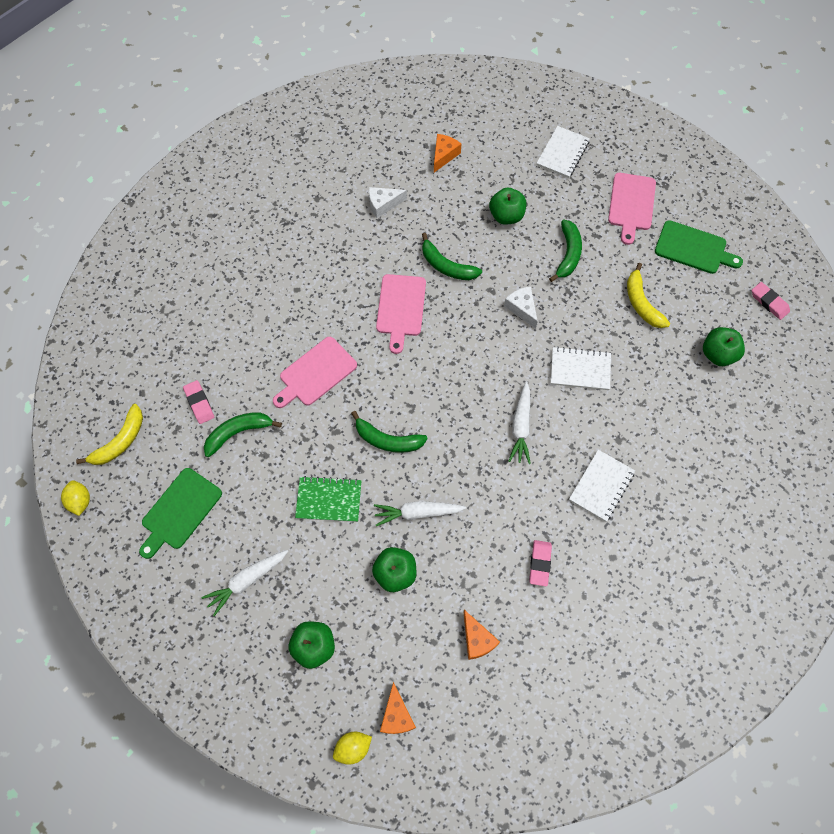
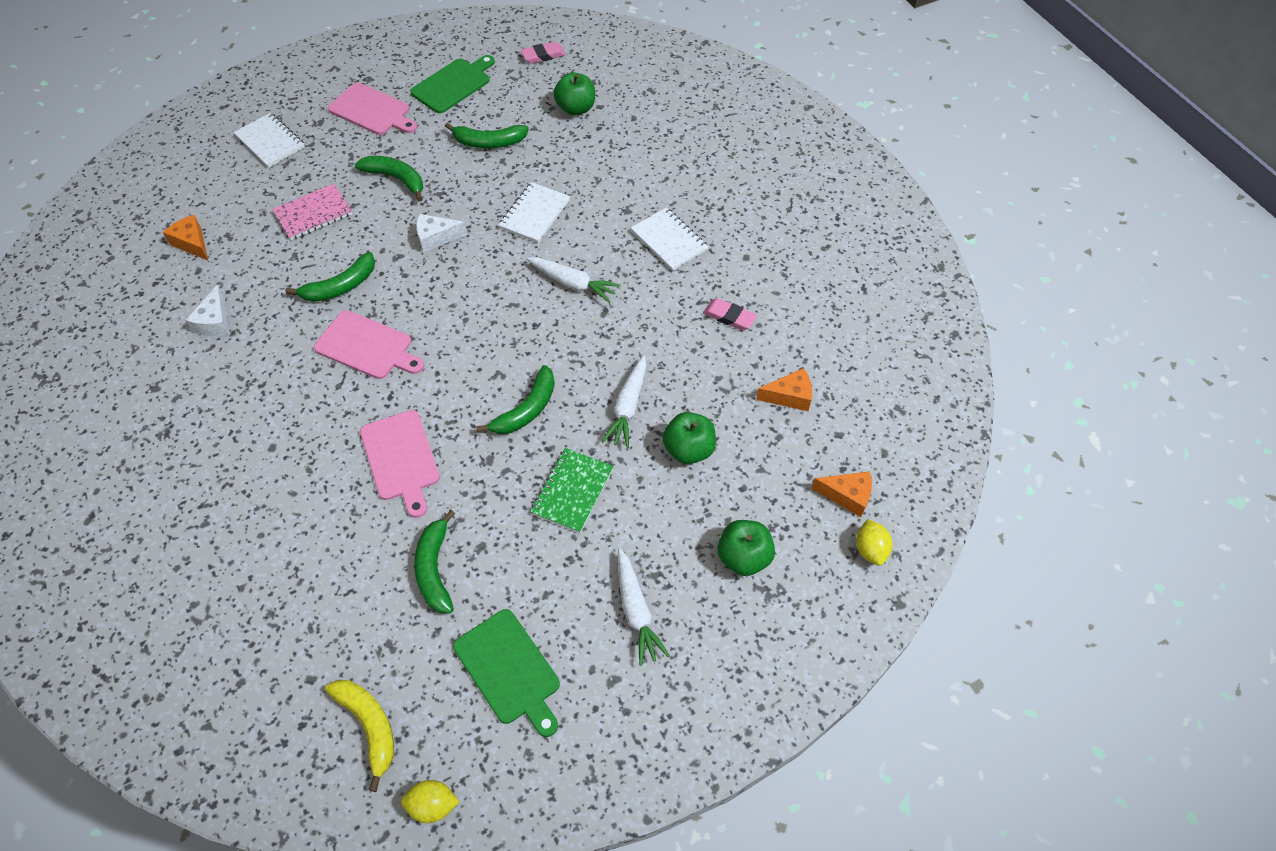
camera: 70 degrees left, 10 degrees down
pink eraser [183,380,214,424] -> none
green apple [489,188,526,225] -> pink notebook [272,184,352,240]
yellow banana [627,263,670,328] -> green banana [445,122,529,148]

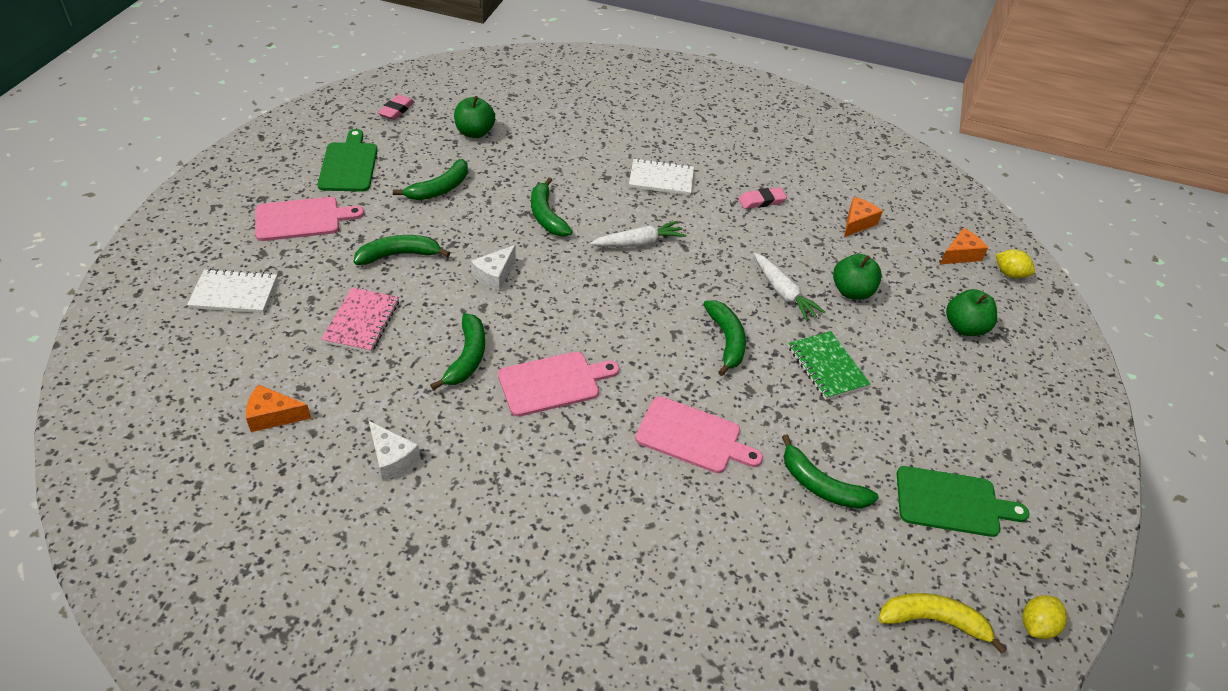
camera: 50 degrees left, 10 degrees down
white notebook [498,182,570,243] -> green banana [531,177,573,237]
white carrot [618,548,670,666] -> none

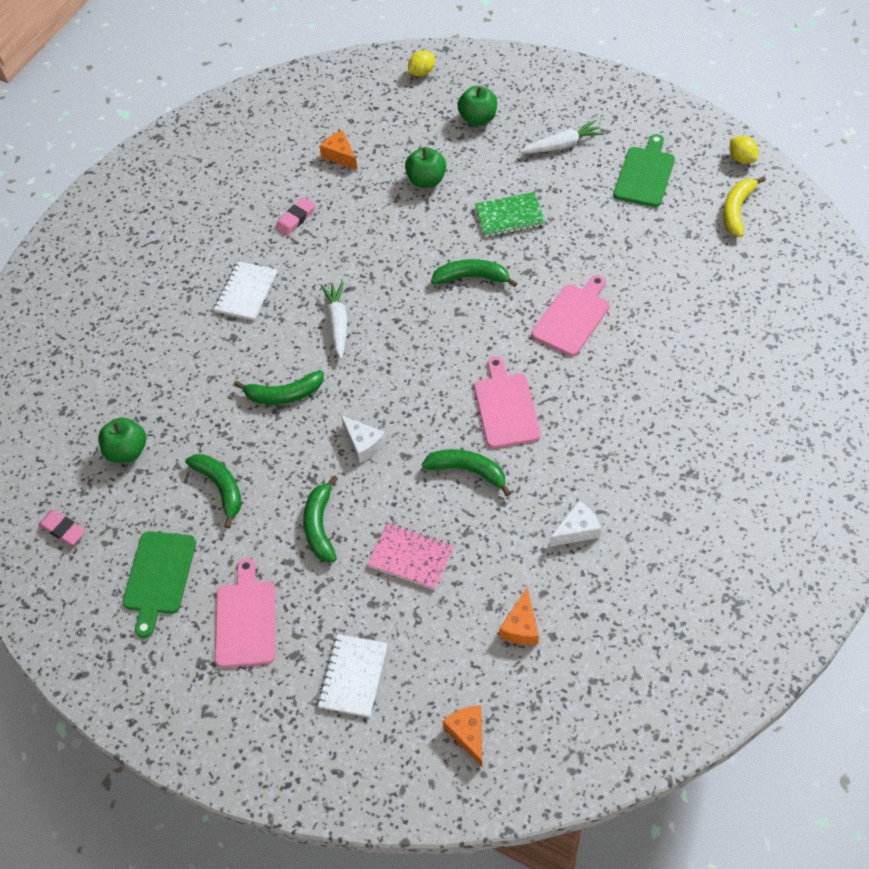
camera: 70 degrees left, 10 degrees up
green cutting board [317,129,378,192] -> green cutting board turned 90 degrees counterclockwise [123,531,196,638]
pink eraser [738,187,787,209] -> pink eraser turned 45 degrees clockwise [276,197,315,236]
white carrot [754,253,826,322] -> white carrot moved to [519,120,604,153]
green banana [782,434,879,509] -> none
orange cheese [940,228,988,264] -> orange cheese moved to [442,706,482,767]

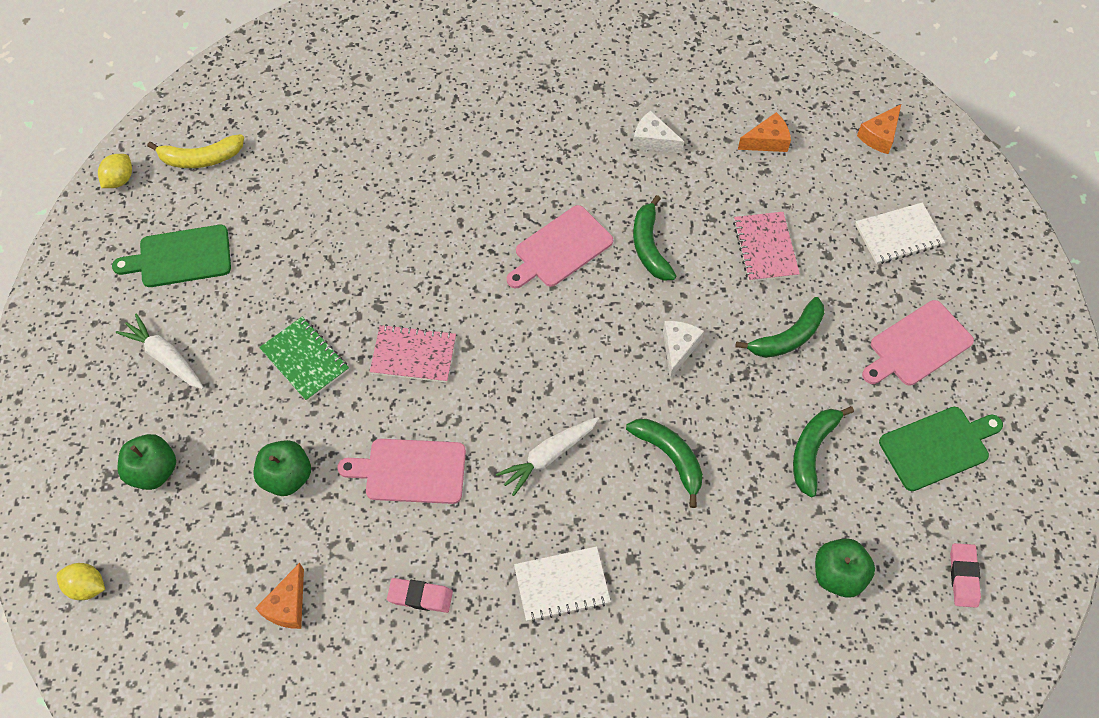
camera: 125 degrees left, 5 degrees up
green banana [431,259,517,287] -> pink notebook [370,324,456,383]
pink cutting board [532,275,610,356] -> pink cutting board moved to [337,439,466,504]

